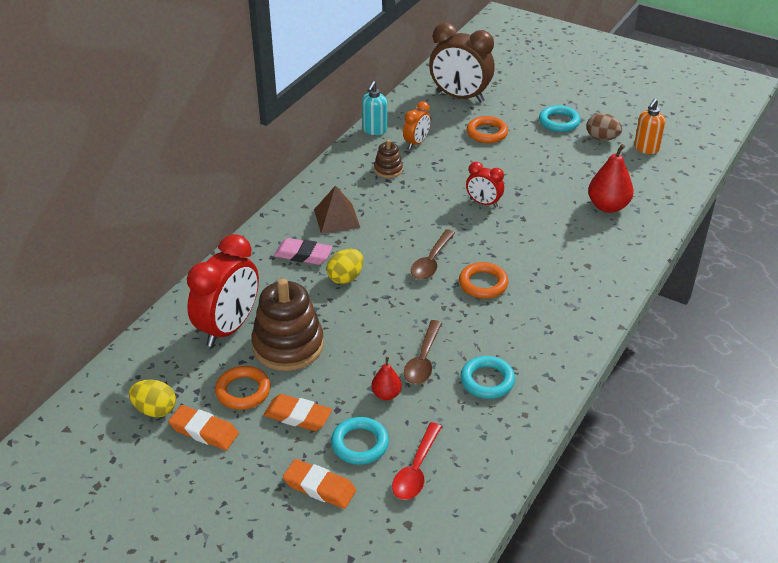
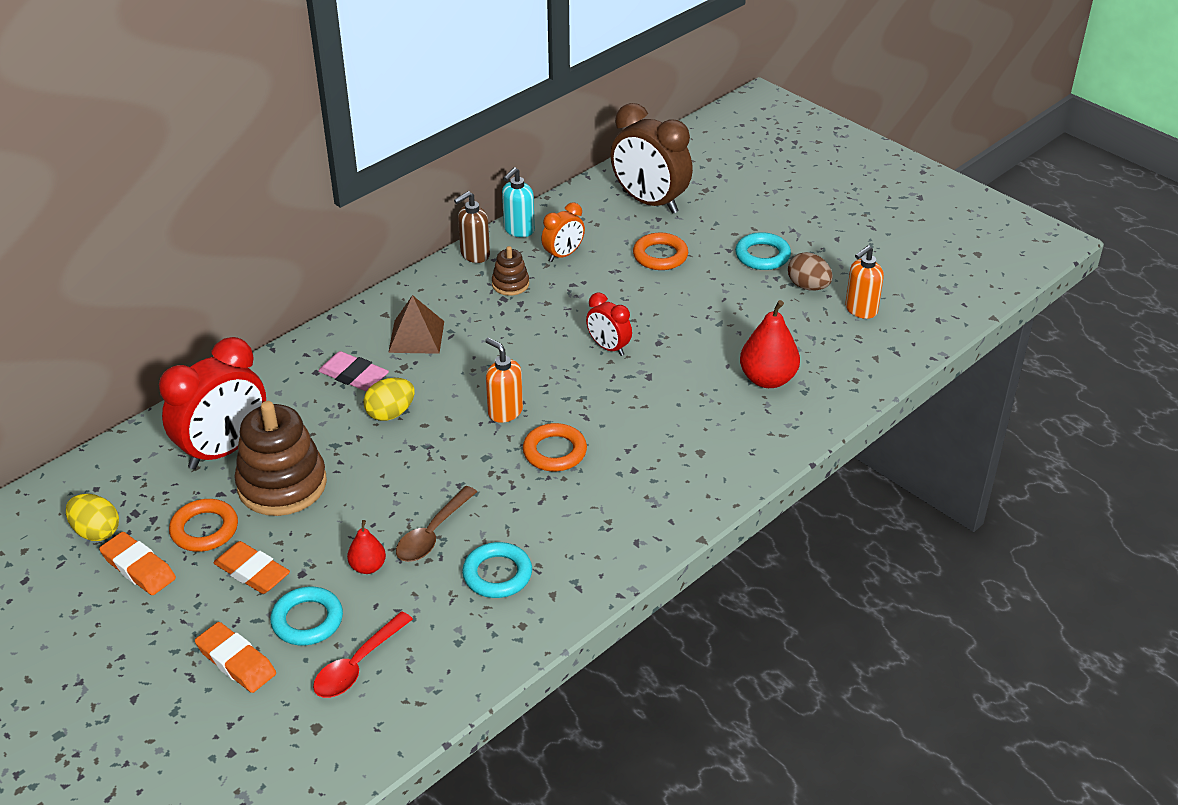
camera: 15 degrees right, 0 degrees up
brown spoon [411,229,455,280] -> orange soap dispenser [485,337,523,423]
none -> brown soap dispenser [454,191,490,263]

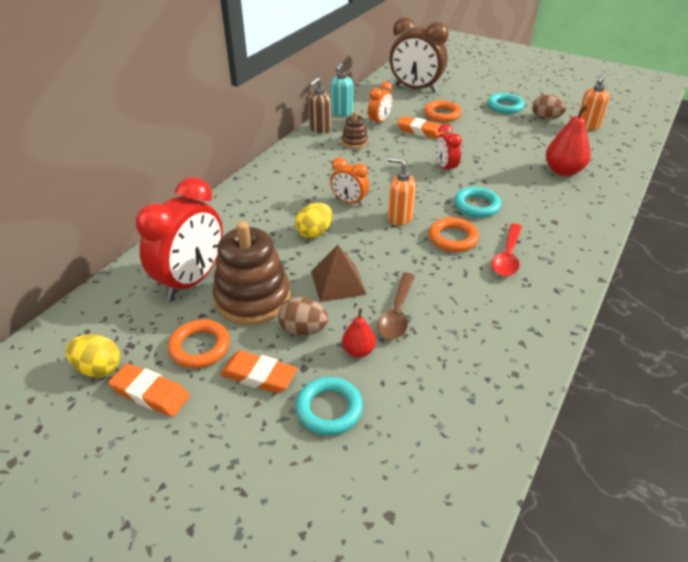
camera: 15 degrees left, 0 degrees up
orange eraser [195,622,276,693] -> orange eraser moved to [397,116,445,139]
red spoon [313,611,413,698] -> red spoon moved to [492,223,522,276]
pink eraser [318,351,389,391] -> none
brown pyramid [388,295,444,354] -> brown pyramid moved to [311,245,367,302]
turquoise ring [462,542,532,598] -> turquoise ring moved to [454,187,501,218]
red clock [586,293,632,356] -> red clock turned 45 degrees clockwise [435,124,462,175]
none -> brown egg [278,297,329,336]
none -> orange clock [330,158,369,206]

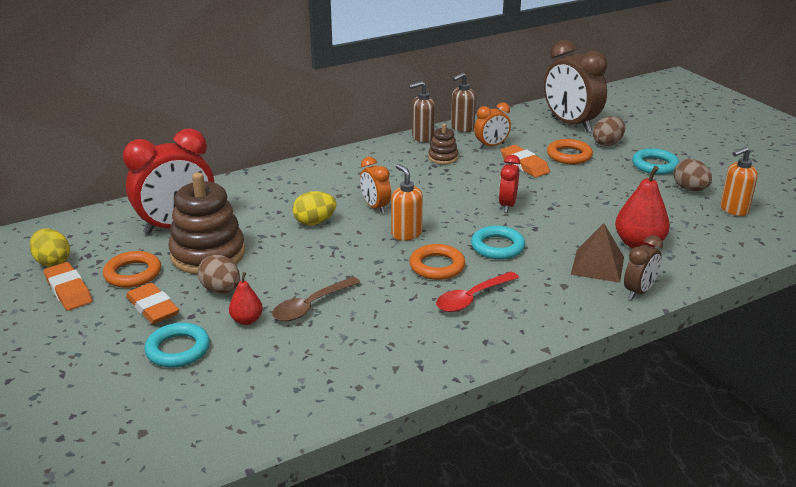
camera: 30 degrees right, 10 degrees down
brown pyramid [311,245,367,302] -> brown pyramid moved to [571,223,624,283]
turquoise soap dispenser [330,62,353,116] -> brown soap dispenser [451,72,476,132]
none -> brown egg [593,116,625,146]
none -> brown clock [624,235,663,299]

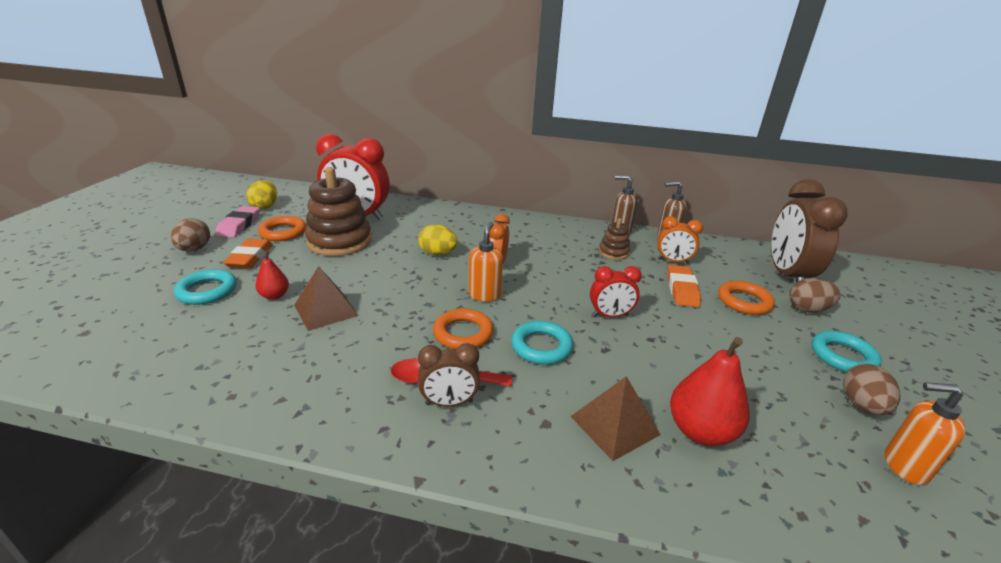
camera: 40 degrees right, 0 degrees up
orange eraser [44,262,92,310] -> pink eraser [215,206,260,237]
brown egg [198,255,240,293] -> brown egg moved to [171,218,210,251]
brown spoon [272,277,361,321] -> brown pyramid [294,266,359,331]
red clock [499,155,520,213] -> red clock turned 150 degrees counterclockwise [590,266,642,317]
brown clock [624,235,663,299] -> brown clock moved to [418,343,480,407]

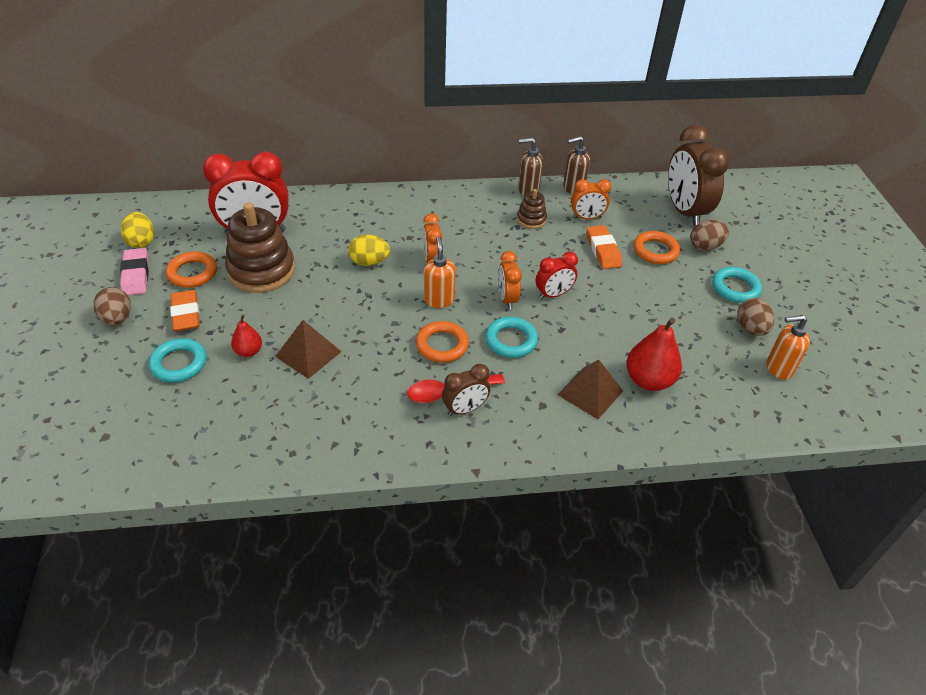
camera: 20 degrees left, 15 degrees up
none -> orange clock [498,251,522,310]

